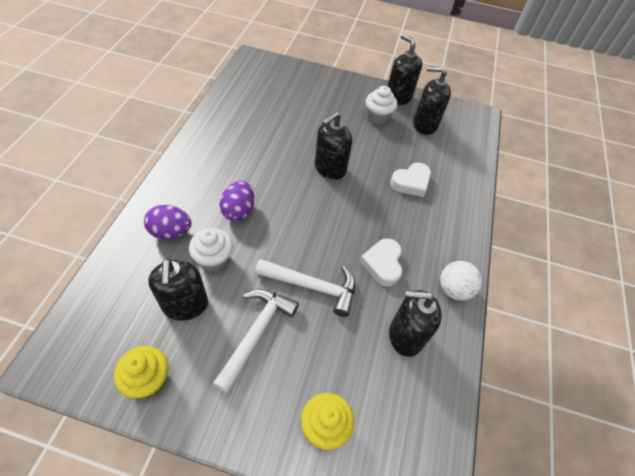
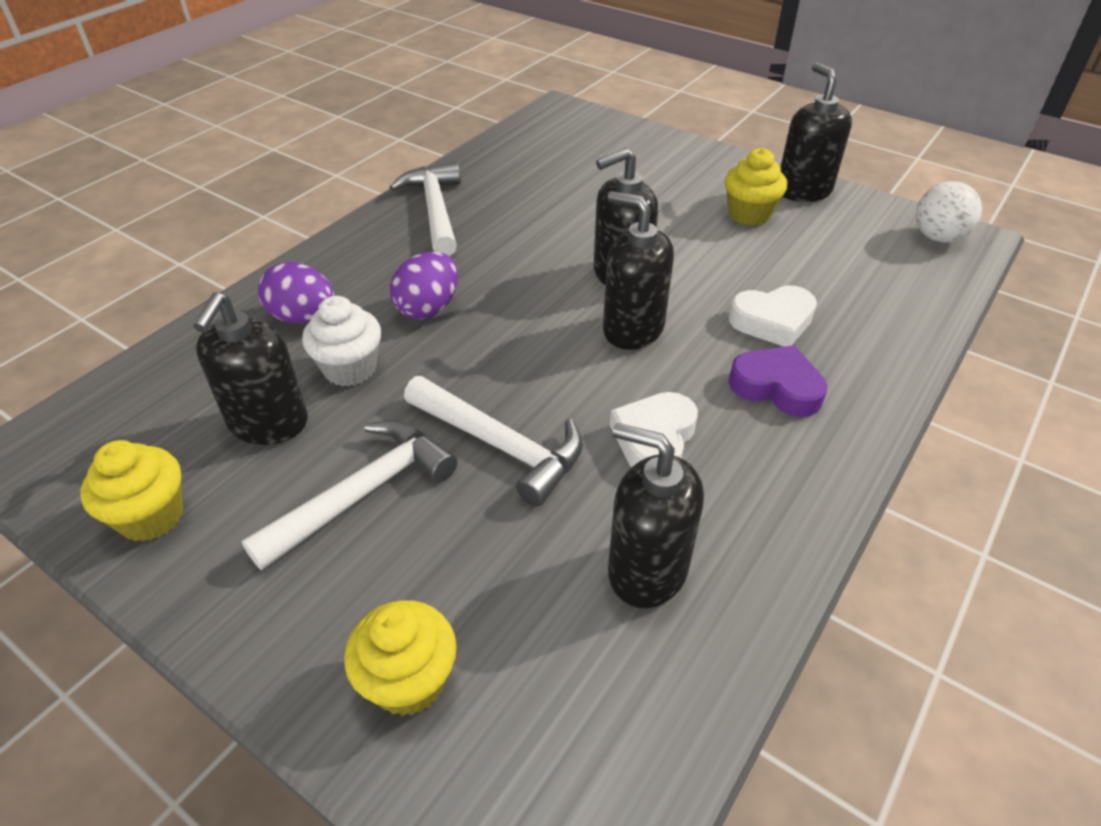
camera: 25 degrees right, 10 degrees down
white cupcake [366,86,397,125] -> yellow cupcake [725,148,787,226]
black soap dispenser [413,66,451,135] -> black soap dispenser moved to [603,191,674,350]
white ball [440,261,482,301] -> white ball moved to [916,181,982,242]
none -> white hammer [389,162,461,256]
none -> purple heart [728,345,827,417]

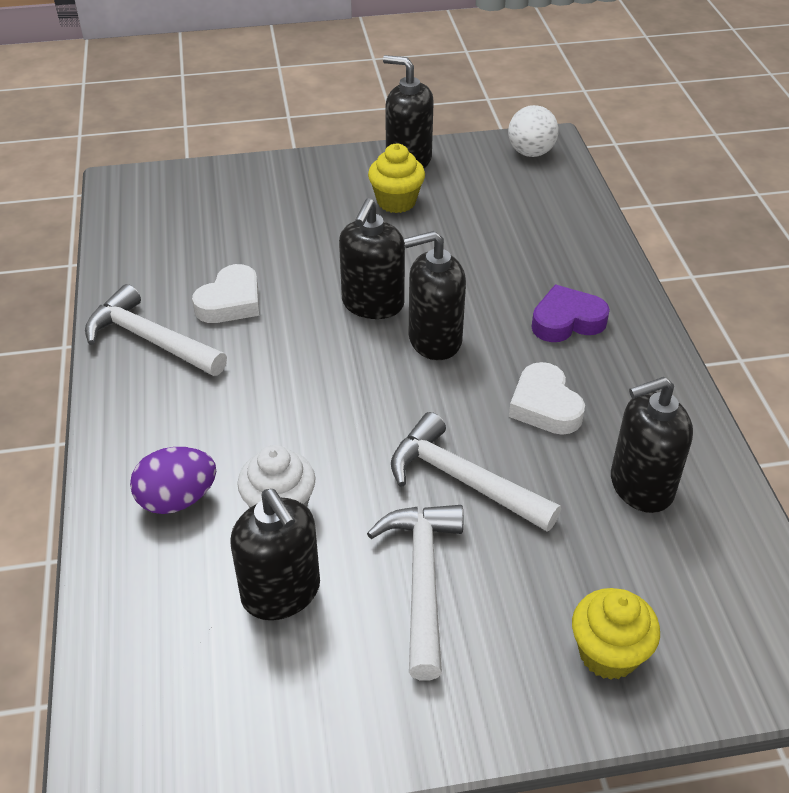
camera: 45 degrees left, 0 degrees up
yellow cupcake [81,440,183,542] -> none
purple egg [390,252,458,319] -> none
white hammer [404,376,583,507] -> white hammer turned 135 degrees counterclockwise [391,412,561,532]
white heart [728,286,817,347] -> white heart moved to [192,264,259,323]

